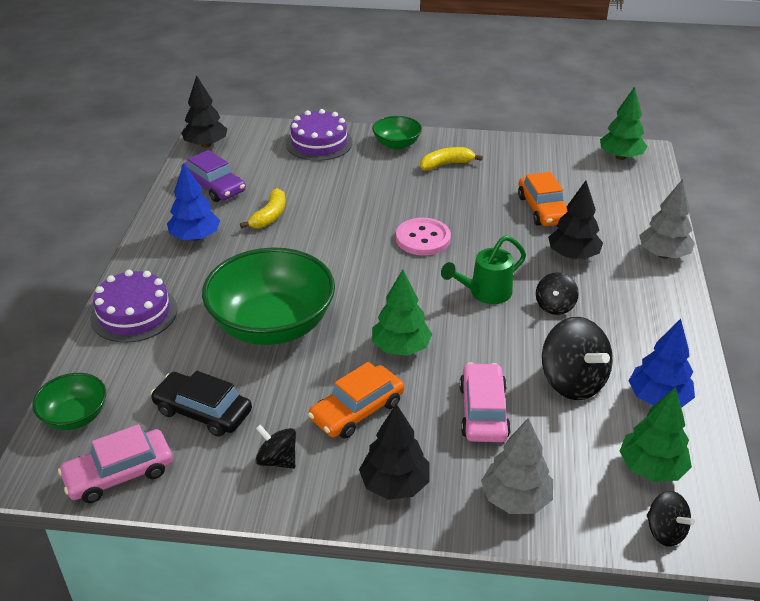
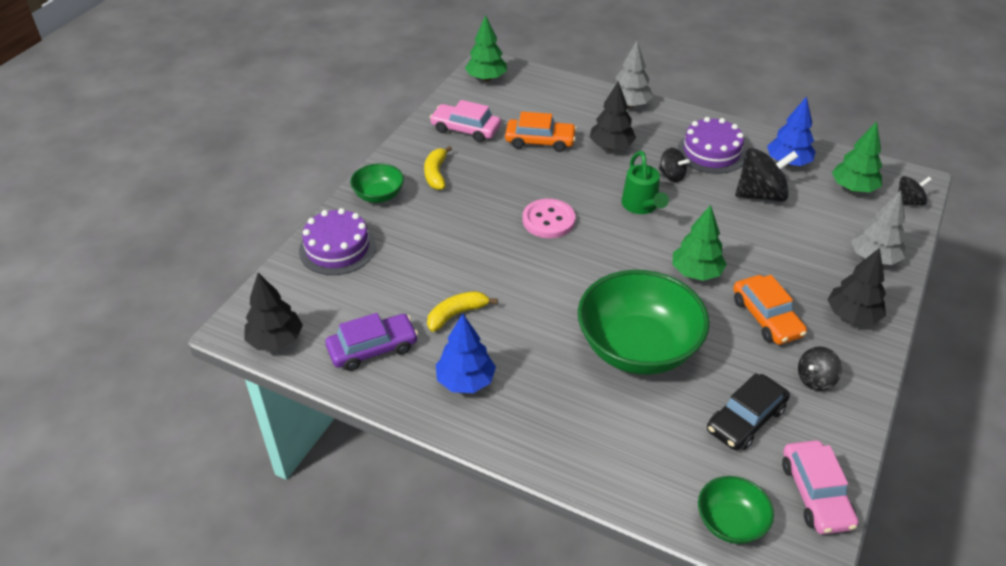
camera: 70 degrees left, 5 degrees up
purple cake [90,270,177,343] -> purple cake moved to [677,117,746,174]
yellow banana [240,188,286,228] -> yellow banana turned 75 degrees counterclockwise [427,291,498,332]
pink car [459,363,511,442] -> pink car moved to [430,100,501,142]

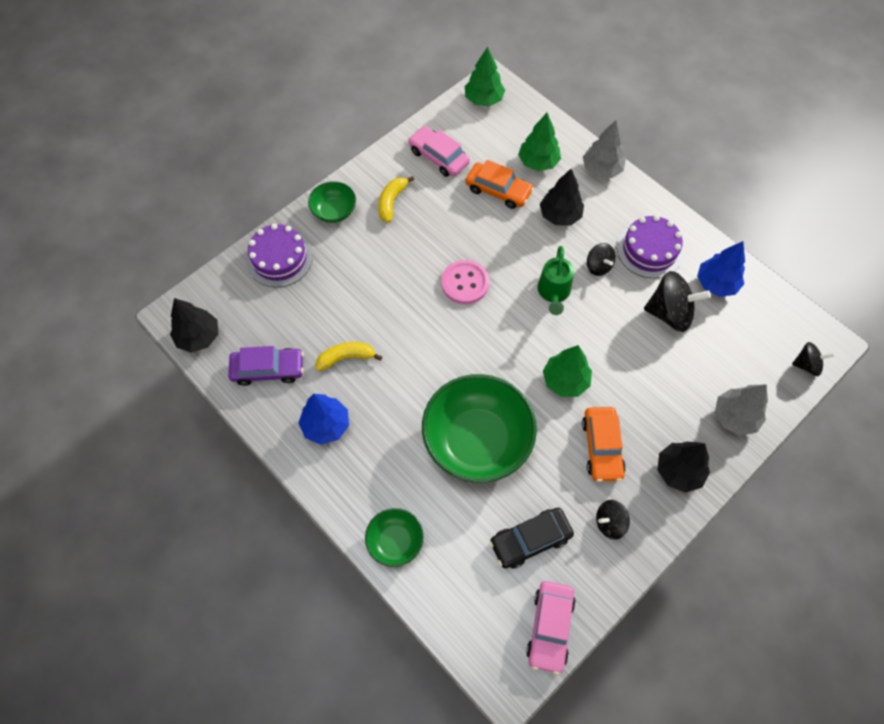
camera: 20 degrees right, 20 degrees up
green bowl [698,476,774,544] -> green bowl moved to [365,508,424,567]
green tree [832,122,882,192] -> green tree moved to [518,113,561,171]

